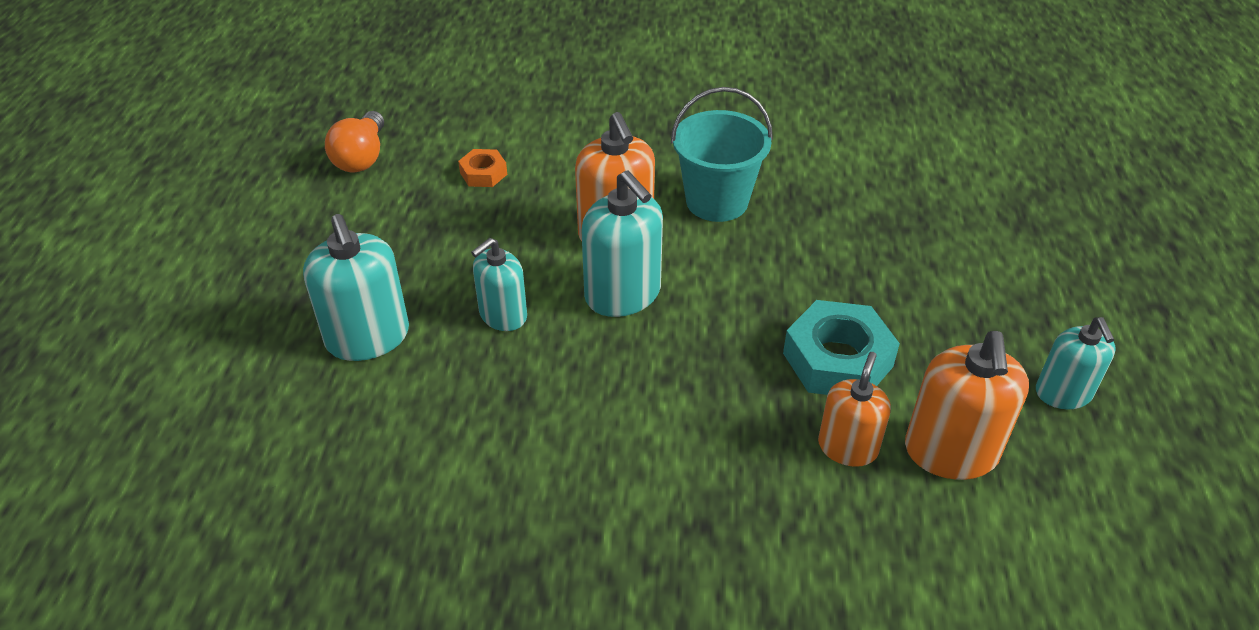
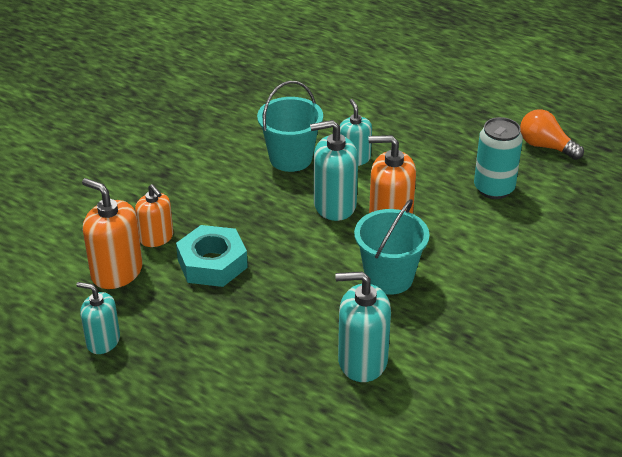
camera: 120 degrees right, 5 degrees down
turquoise soap dispenser [303,214,409,361] -> turquoise soap dispenser moved to [335,271,391,382]
orange nut [458,149,507,187] -> turquoise can [474,117,523,199]
none -> turquoise bucket [257,81,323,172]

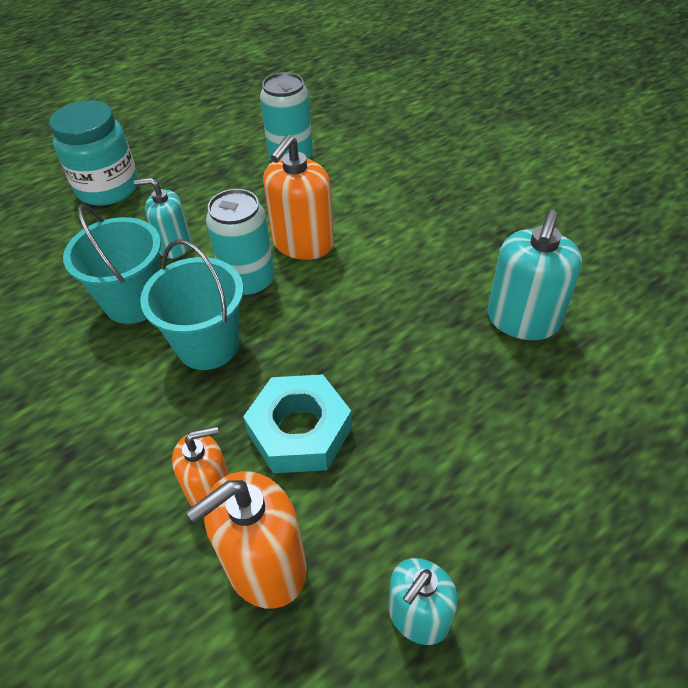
camera: 70 degrees left, 10 degrees up
turquoise soap dispenser [310,120,358,221] -> turquoise can [206,189,275,297]
turquoise bucket [354,199,430,295] -> turquoise bucket moved to [140,239,244,370]
orange light bulb [520,109,584,160] -> none
none -> turquoise jar [49,100,138,206]

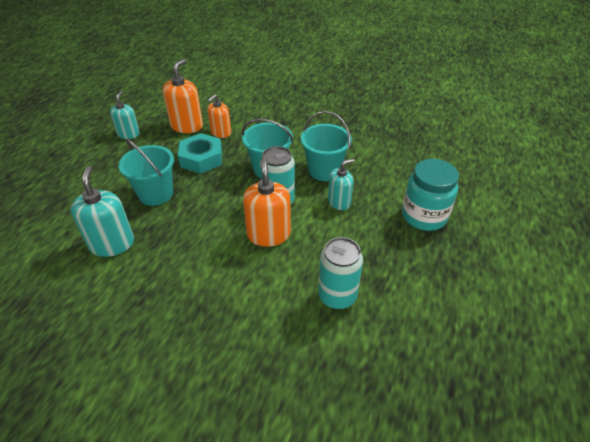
camera: 145 degrees right, 5 degrees down
none -> turquoise bucket [119,139,174,206]

